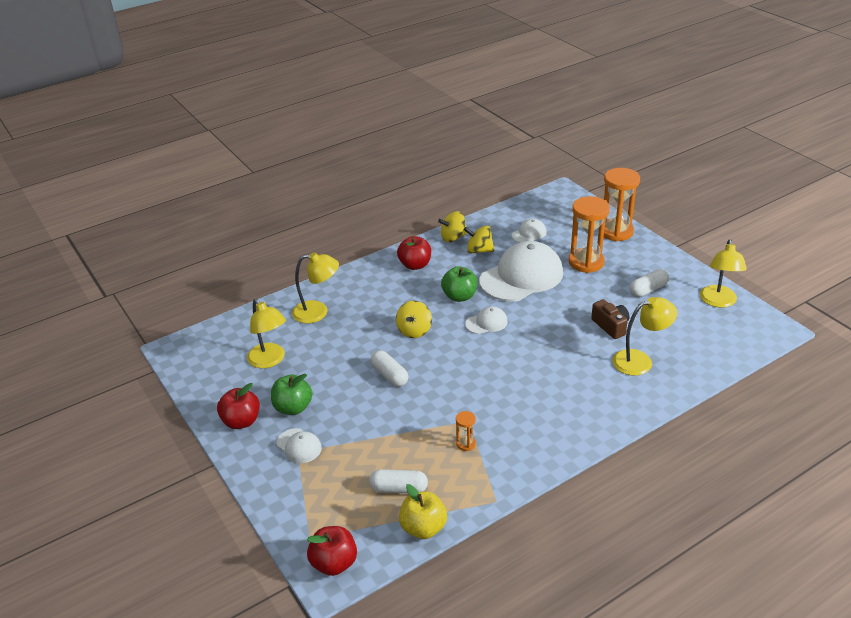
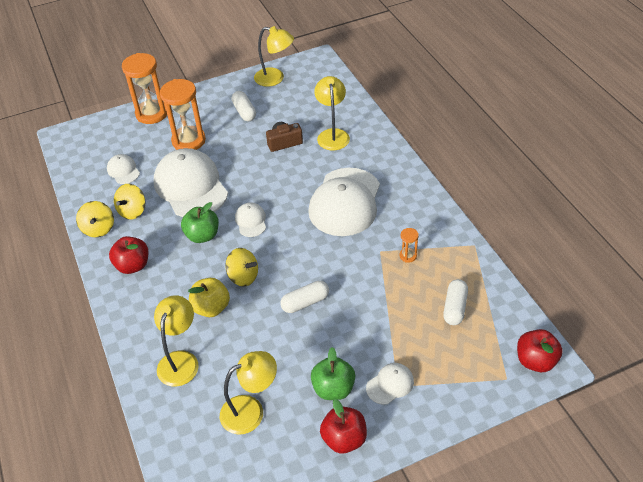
camera: 80 degrees left, 10 degrees up
yellow apple [399,484,447,539] -> yellow apple moved to [188,278,230,317]
none -> white cap [308,168,380,236]

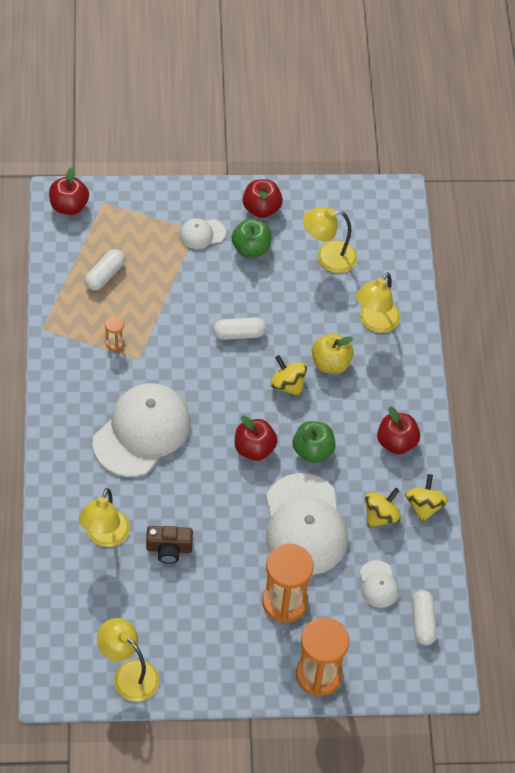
camera: 165 degrees left, 10 degrees up
white capsule [232,91,256,121] -> white capsule moved to [412,590,437,645]
white cap [235,202,266,237] -> red apple [235,415,277,461]

